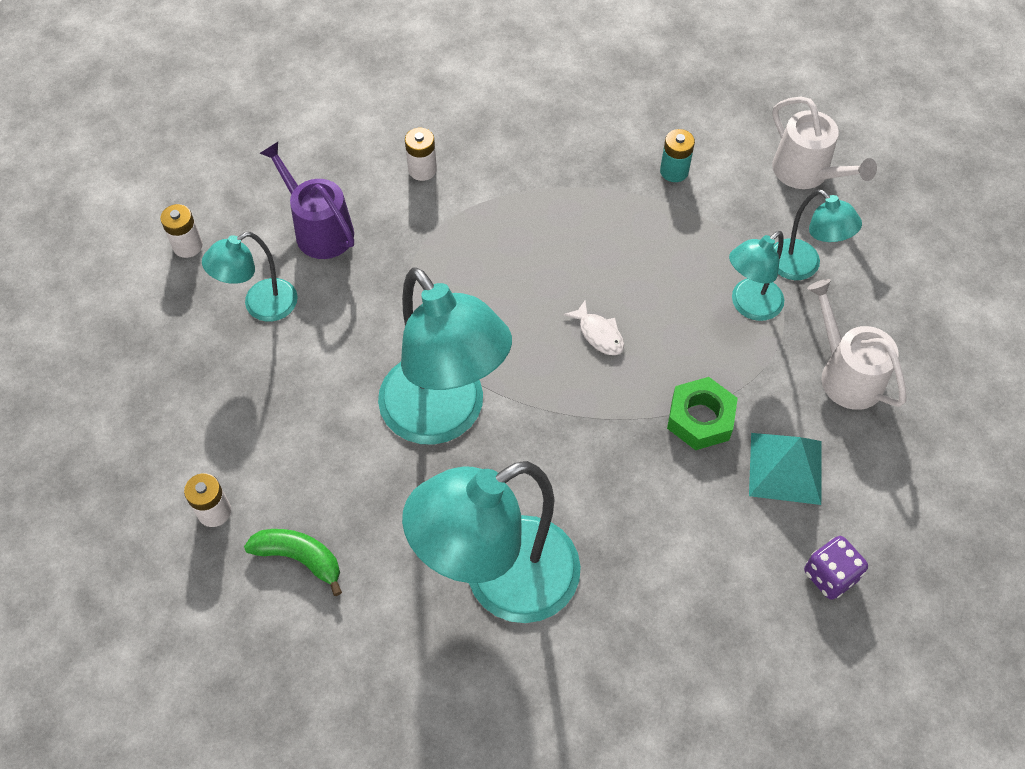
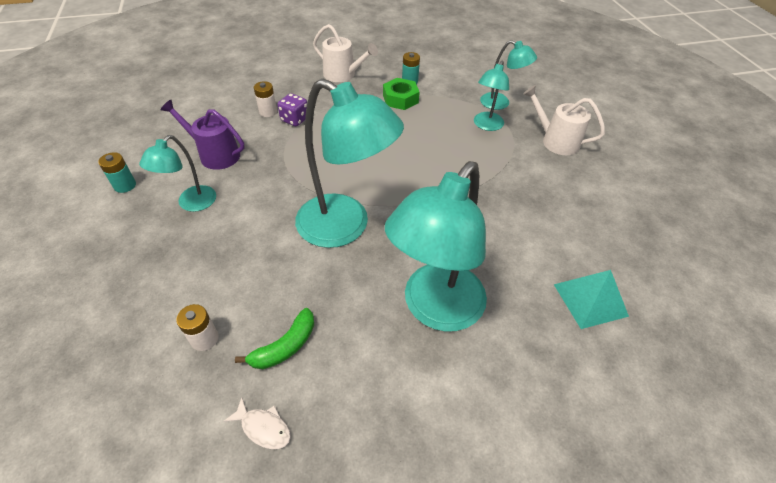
camera: 25 degrees left, 10 degrees down
white battery [160,204,203,258] -> turquoise battery [98,152,136,193]
green banana [244,529,342,596] -> green banana turned 135 degrees clockwise [235,308,314,369]
white fish [564,300,624,355] -> white fish moved to [224,397,291,449]
green nut [667,377,738,450] -> green nut moved to [383,78,420,110]
turquoise pyramid [749,433,822,505] -> turquoise pyramid moved to [554,270,629,329]
white watering can [772,97,877,189] -> white watering can moved to [313,24,378,82]
purple dice [804,536,868,600] -> purple dice moved to [278,93,307,126]

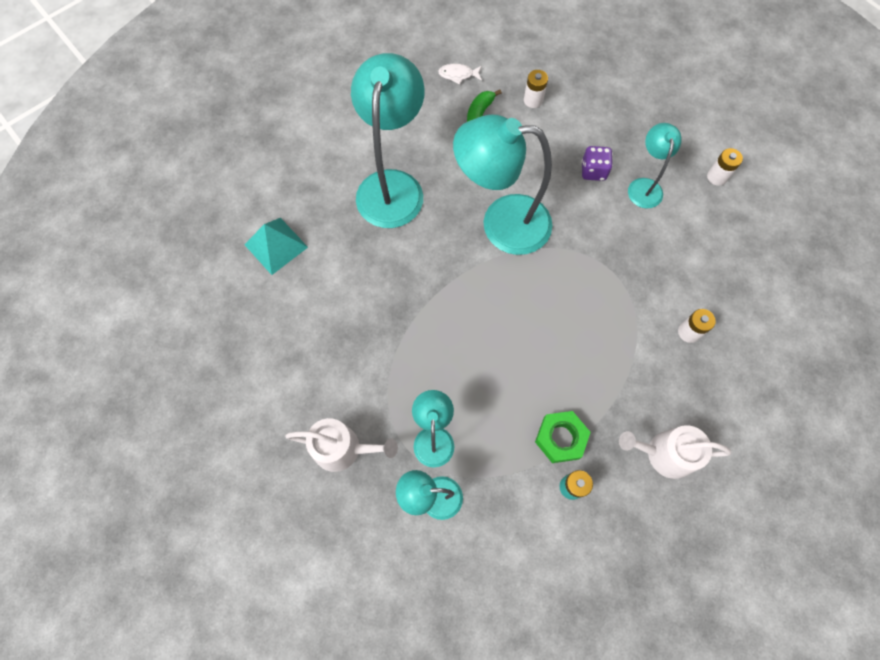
camera: 155 degrees right, 20 degrees up
turquoise battery [98,152,136,193] -> white battery [707,148,743,186]
purple watering can [160,100,244,170] -> none
purple dice [278,93,307,126] -> purple dice moved to [582,146,613,181]

